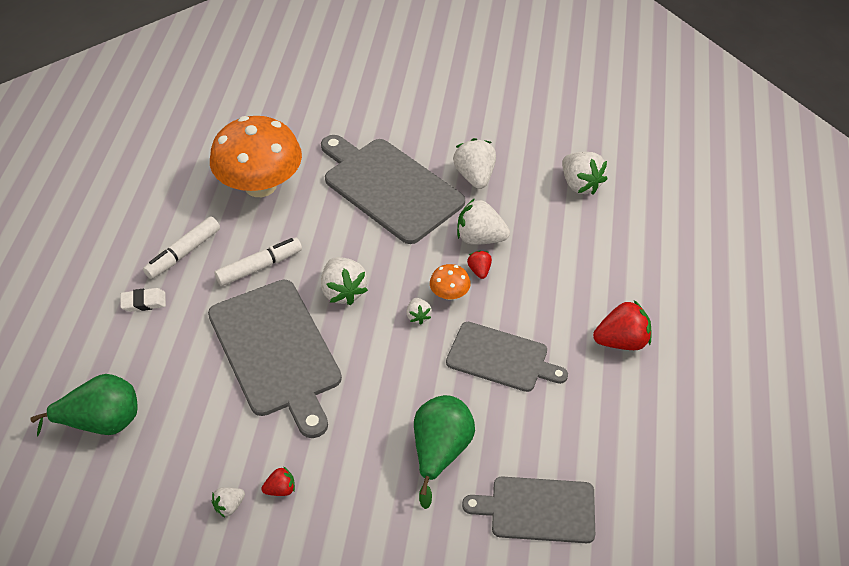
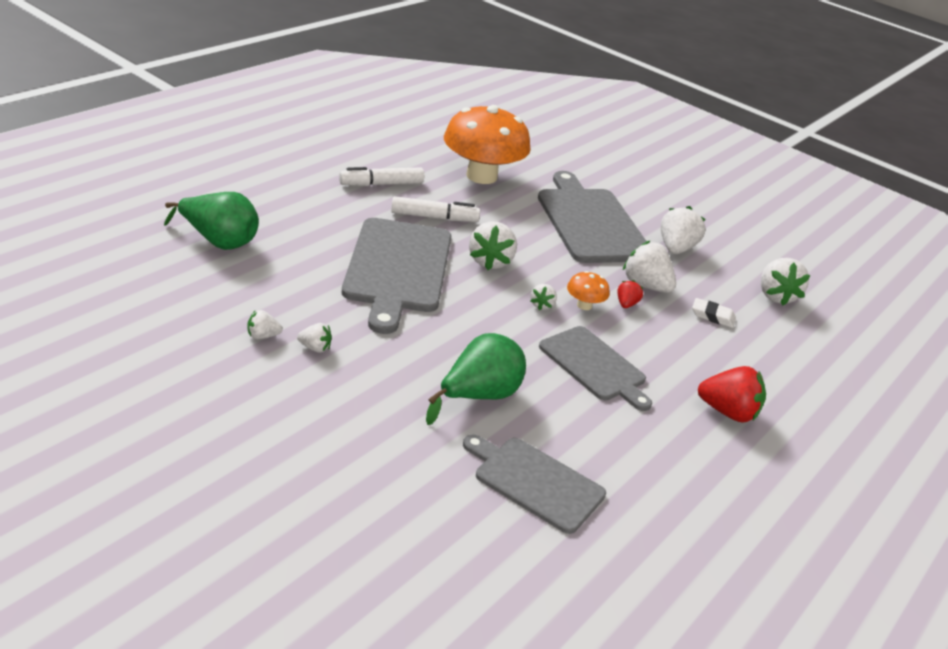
camera: 25 degrees right, 15 degrees down
white eraser [121,288,166,312] -> white eraser moved to [692,298,736,328]
red strawberry [261,466,295,496] -> white strawberry [297,323,332,353]

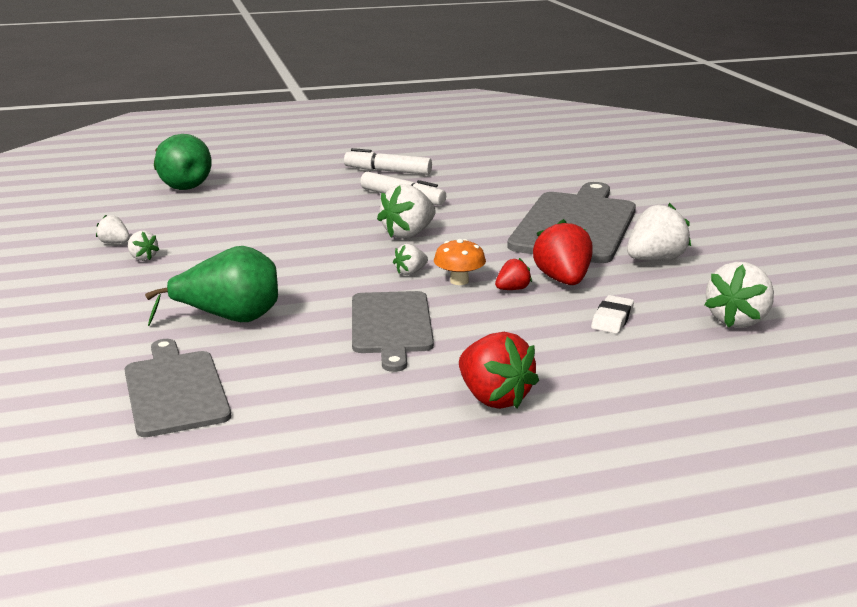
camera: 40 degrees right, 10 degrees down
grey cutting board [342,218,451,334] -> none
orange mushroom [444,105,531,184] -> none
white strawberry [622,241,676,293] -> red strawberry [533,219,592,285]
white eraser [692,298,736,328] -> white eraser turned 60 degrees clockwise [591,295,634,334]

